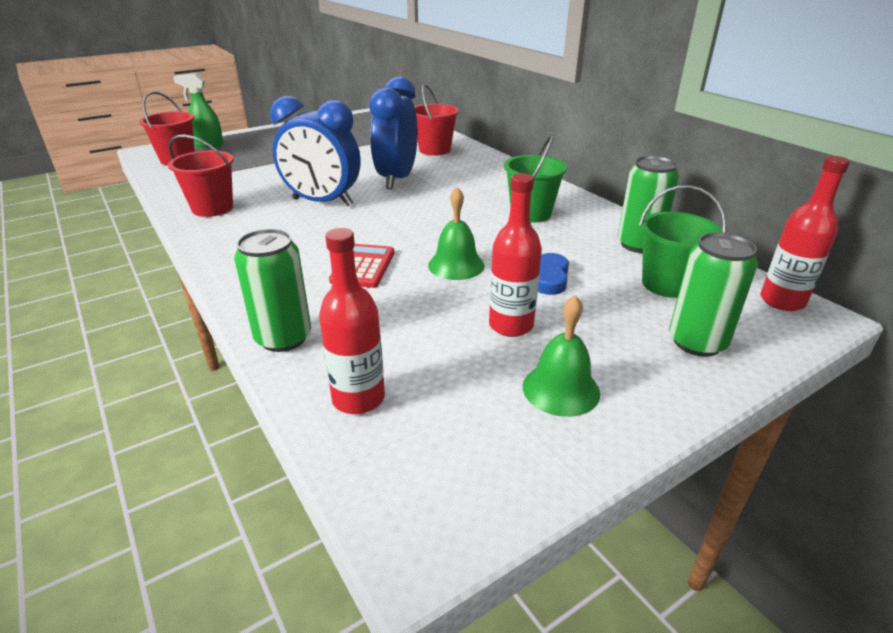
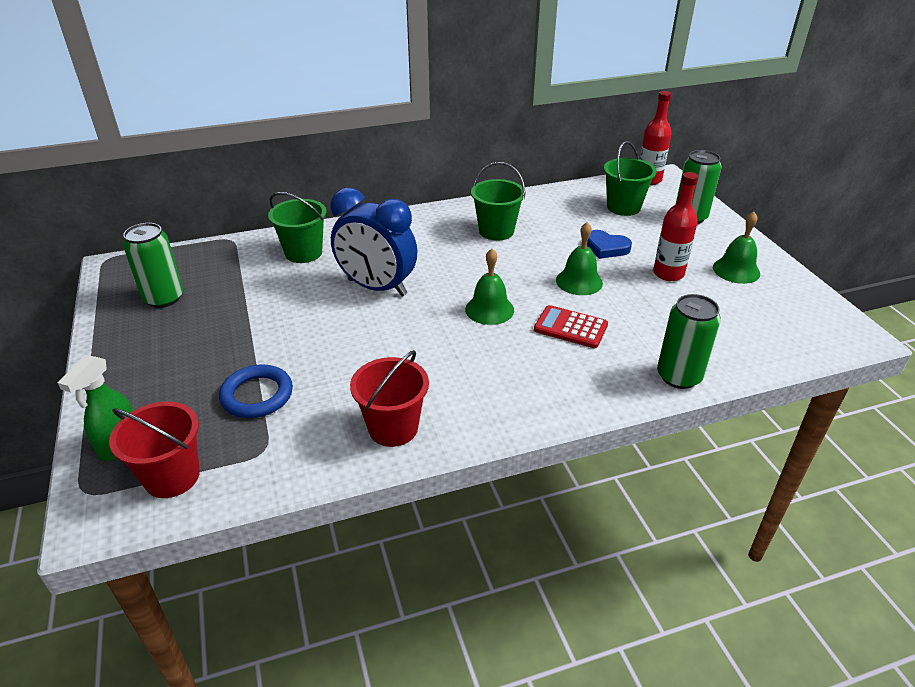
camera: 75 degrees left, 5 degrees up
blue clock [270,96,361,206] -> none
red bottle [319,228,385,414] -> none
red bucket [415,84,459,156] -> green bucket [268,192,326,263]
green can [618,156,679,253] -> green can moved to [123,223,183,308]
none -> blue ring [219,364,293,418]
none -> green bell [465,249,514,325]

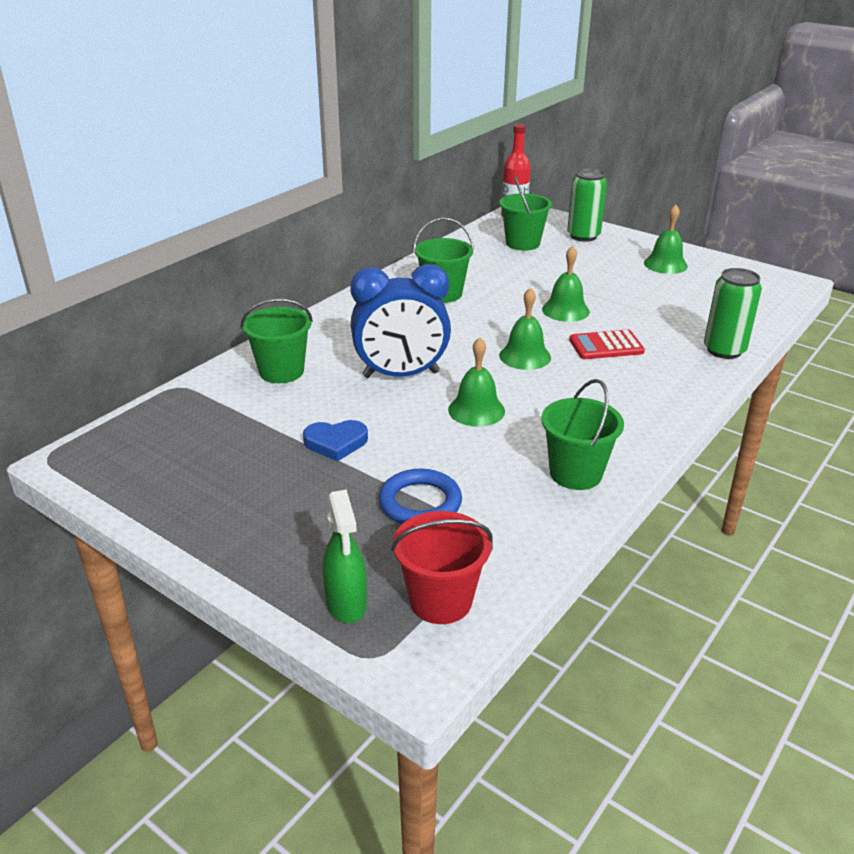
camera: 35 degrees left, 5 degrees down
green can [123,223,183,308] -> none
red bucket [350,350,429,447] -> green bucket [541,379,624,490]
blue heart [587,230,632,259] -> blue heart moved to [303,420,368,461]
red bottle [653,172,698,281] -> none
none -> green bell [448,337,505,427]

